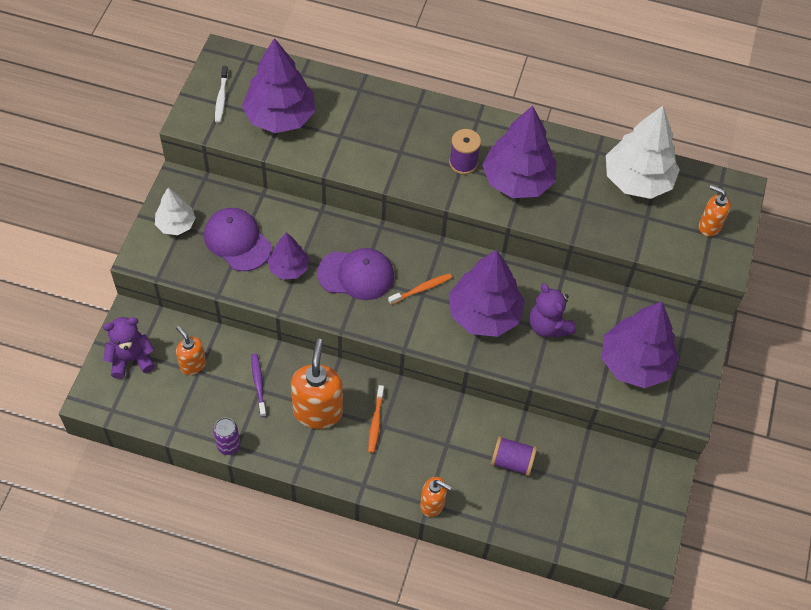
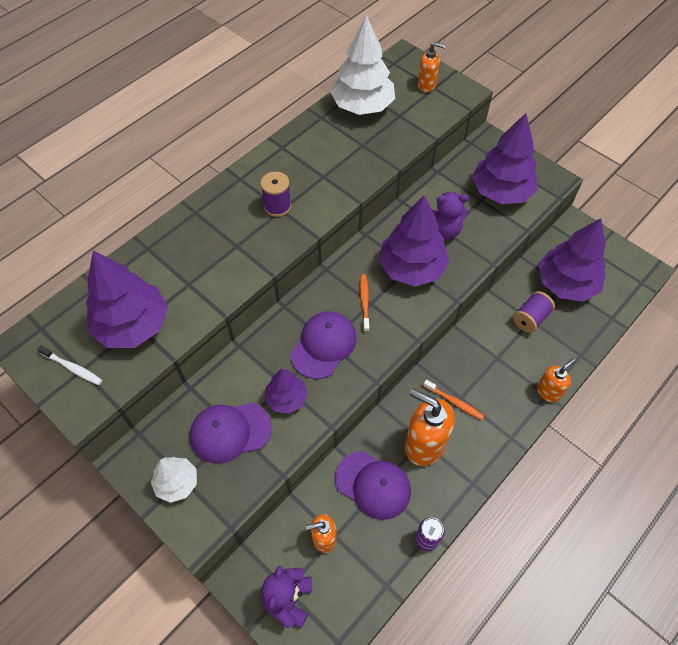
camera: 60 degrees left, 0 degrees up
purple toothbrush [251,353,266,417] -> purple cap [335,451,411,520]
purple tree [482,105,556,198] -> purple tree moved to [538,218,606,302]
orange soap dispenser [699,185,731,237] -> orange soap dispenser turned 135 degrees counterclockwise [418,42,446,92]

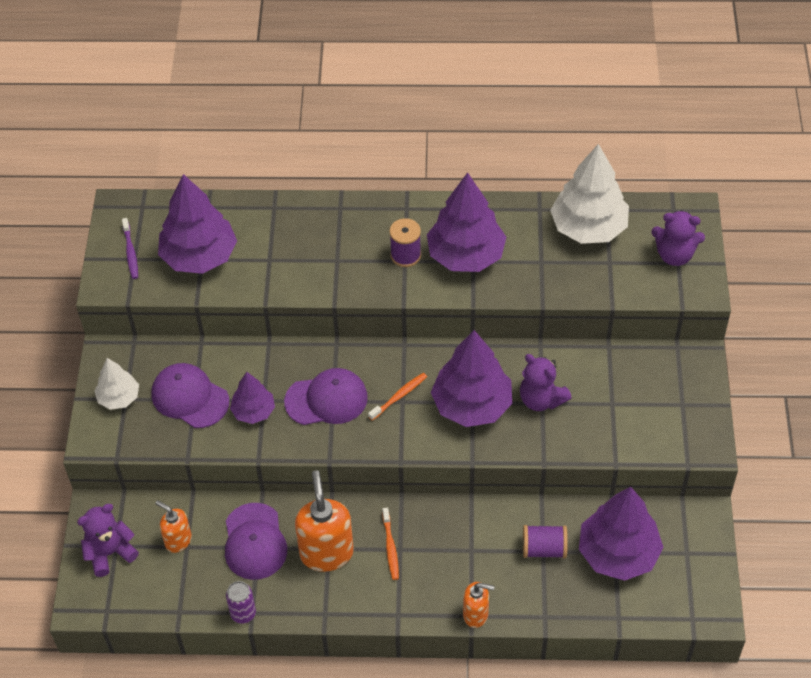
camera: 50 degrees right, 5 degrees down
white toothbrush [37,345,103,385] -> purple toothbrush [122,218,138,279]
orange soap dispenser [418,42,446,92] -> purple teddy bear [651,210,705,266]
purple tree [472,113,538,204] -> purple tree moved to [427,172,506,272]

